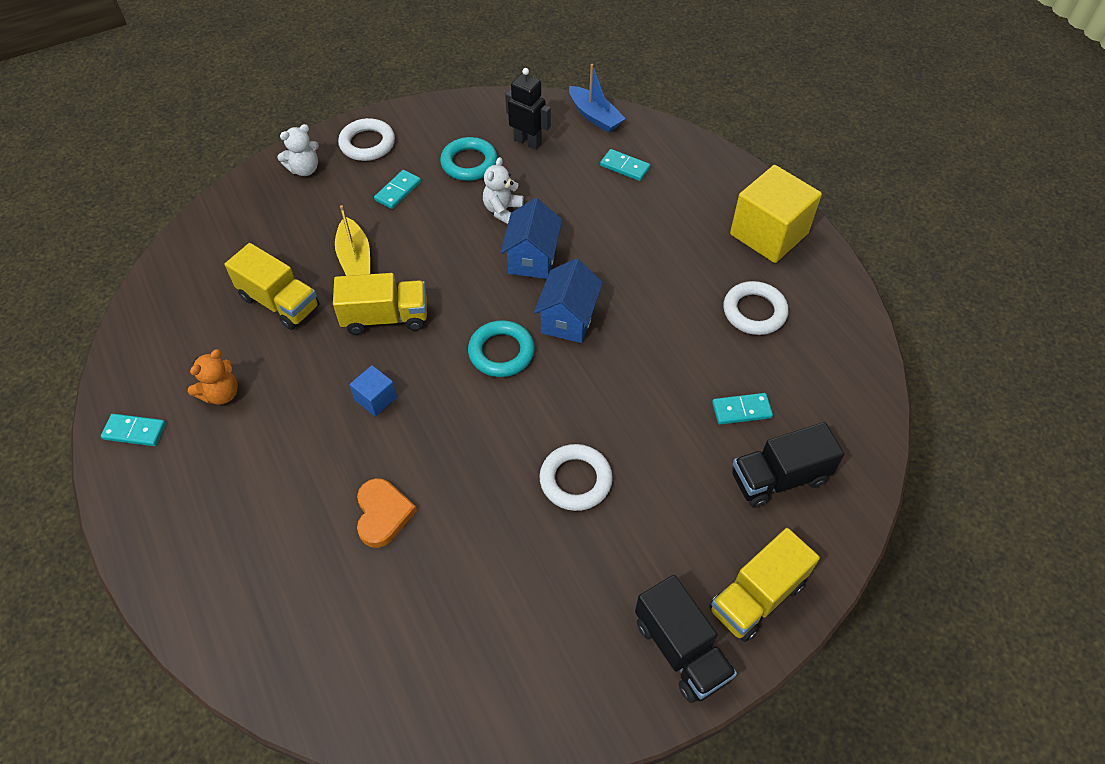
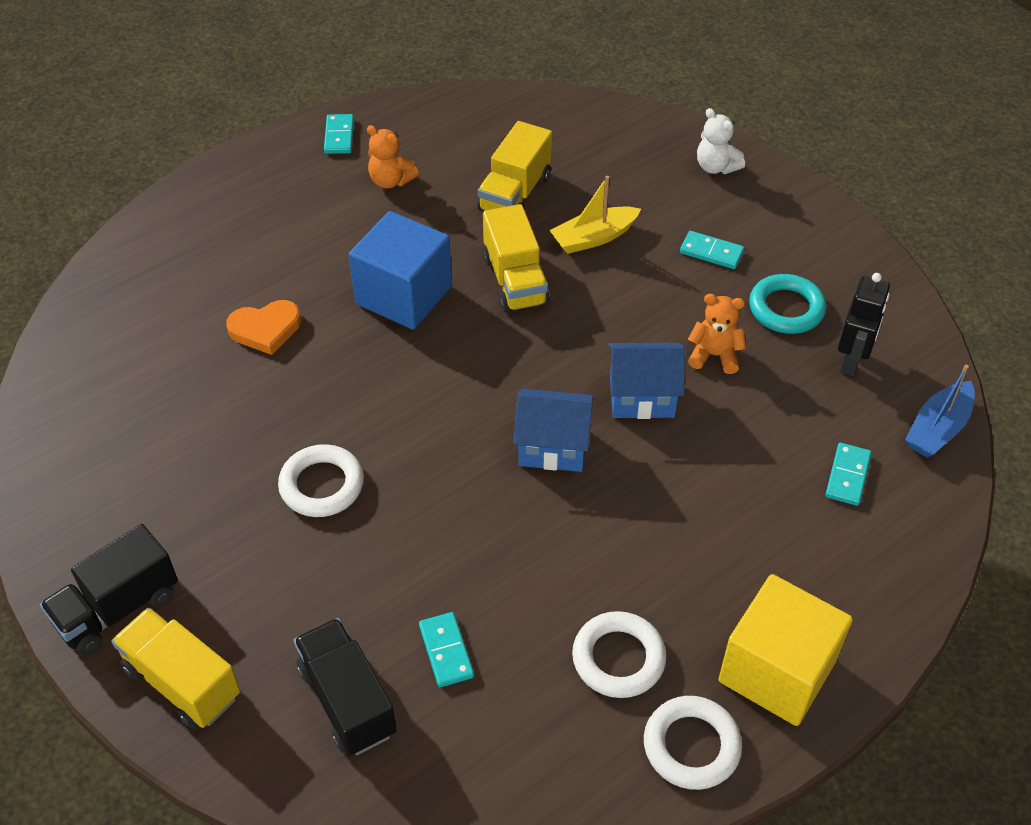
camera: 80 degrees right, 5 degrees down
white ring [338,118,395,161] -> white ring moved to [644,696,742,790]
blue cube [350,365,397,417] -> blue cube [349,211,452,330], size x2.13
turquoise ring [468,320,535,377] -> none
white teddy bear [483,157,524,224] -> orange teddy bear [688,294,746,374]

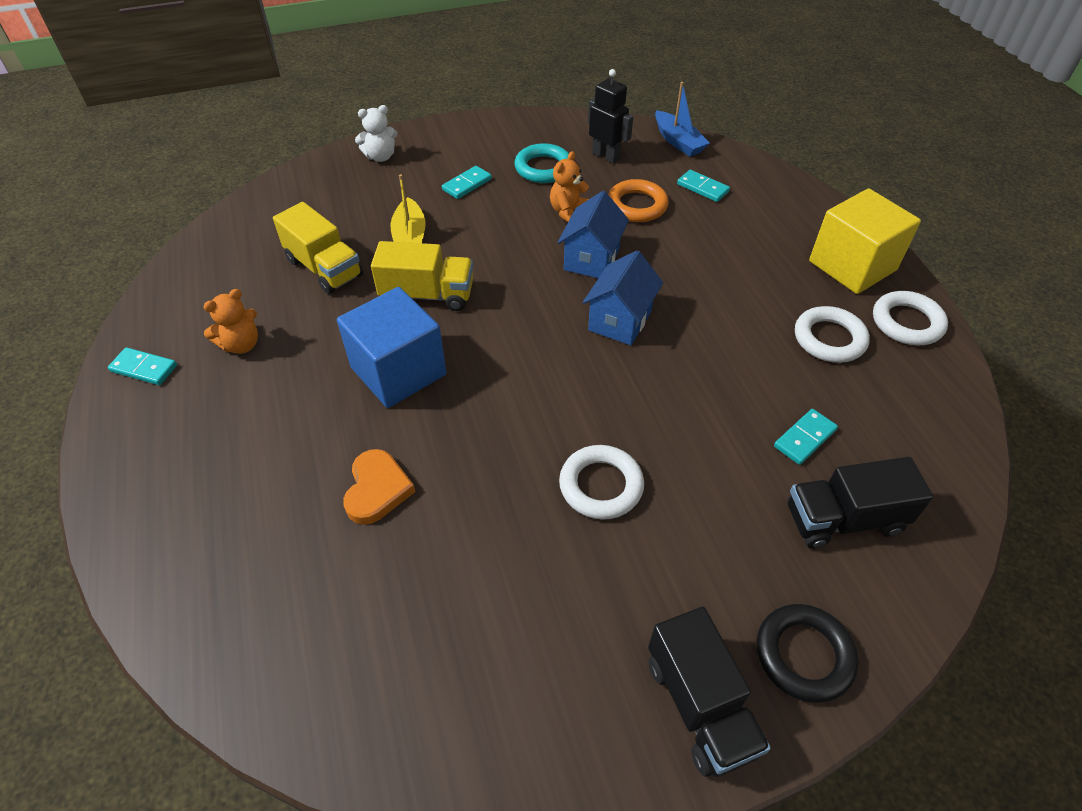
camera: 70 degrees left, 0 degrees up
yellow truck [112,607,240,729] -> black ring [757,604,858,703]
turquoise domino [419,612,474,687] -> turquoise domino turned 45 degrees counterclockwise [774,409,838,465]
none -> orange ring [608,179,669,222]

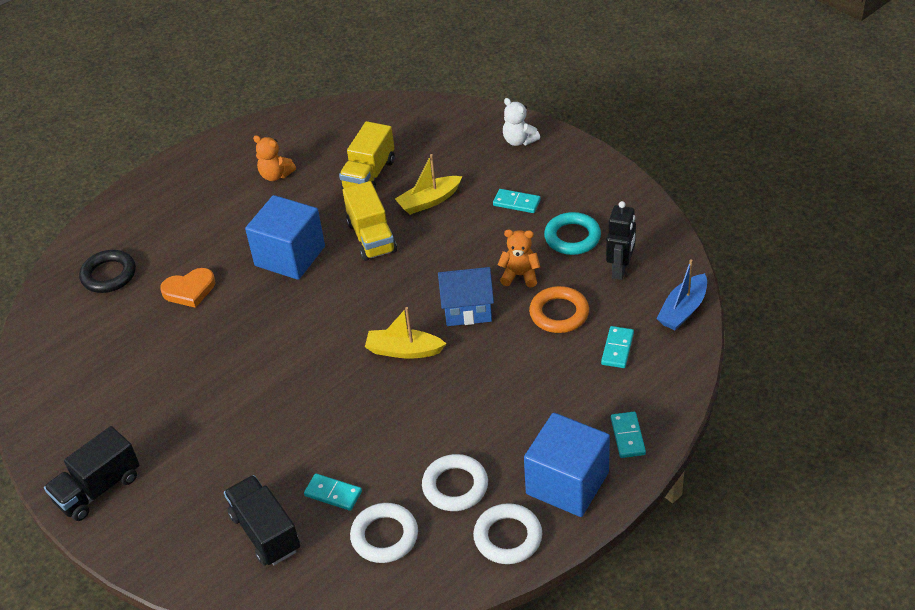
camera: 70 degrees right, 5 degrees down
turquoise domino [108,347,177,385] -> turquoise domino moved to [611,412,646,458]
white ring [559,445,644,520] -> white ring moved to [350,503,418,563]
blue house [583,250,663,345] -> yellow boat [365,307,446,359]
black ring [757,604,858,703] -> black ring moved to [79,250,136,293]
yellow cube [809,189,921,294] -> blue cube [524,413,610,517]

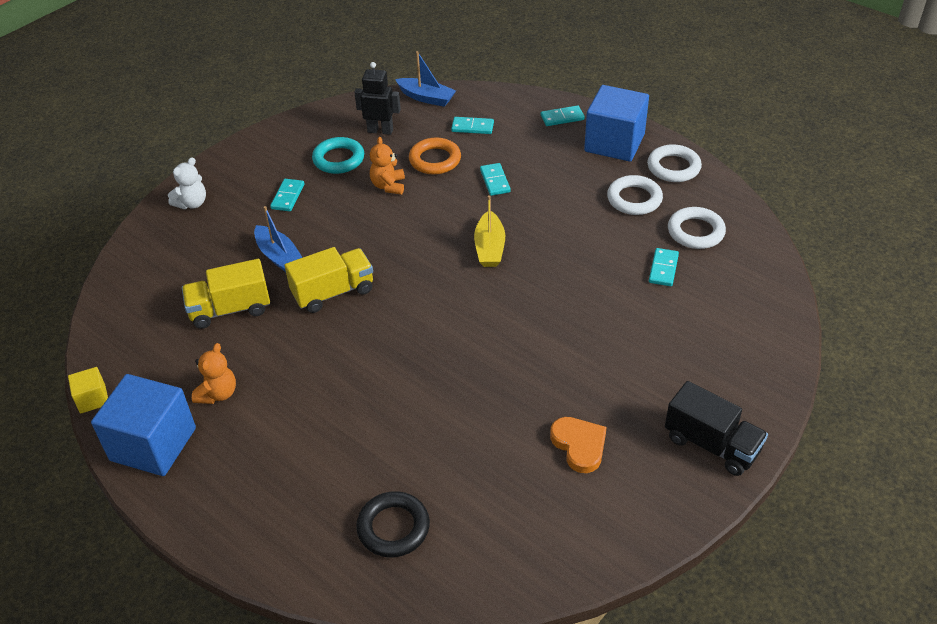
camera: 100 degrees left, 0 degrees up
orange heart [160,268,215,308] -> orange heart moved to [550,417,607,473]
black truck [224,475,300,565] -> none
blue cube [245,195,325,280] -> blue cube moved to [91,374,196,476]
yellow truck [339,121,395,190] -> yellow truck turned 150 degrees clockwise [182,259,270,329]
yellow boat [395,154,462,215] -> blue boat [254,206,303,272]
blue house [438,267,494,326] -> none
none -> yellow cube [68,367,108,413]
none -> turquoise domino [480,163,511,196]

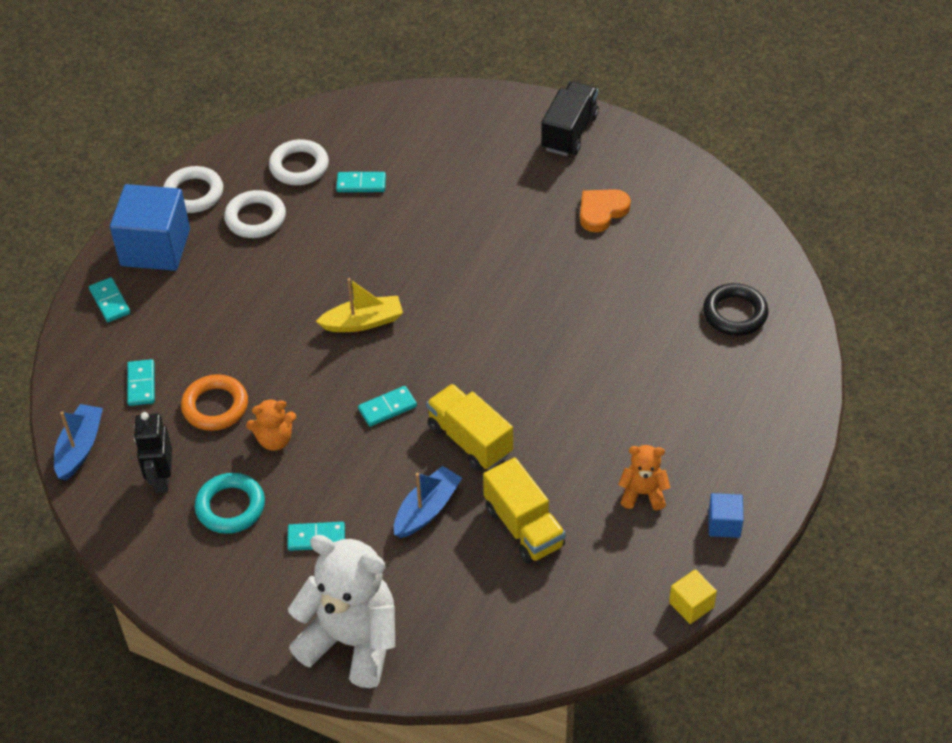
camera: 105 degrees left, 5 degrees up
blue cube [91,374,196,476] -> blue cube [708,493,744,538], size x0.47
white teddy bear [168,157,206,209] -> white teddy bear [288,535,395,688], size x2.09
turquoise domino [480,163,511,196] -> turquoise domino moved to [358,386,417,427]

